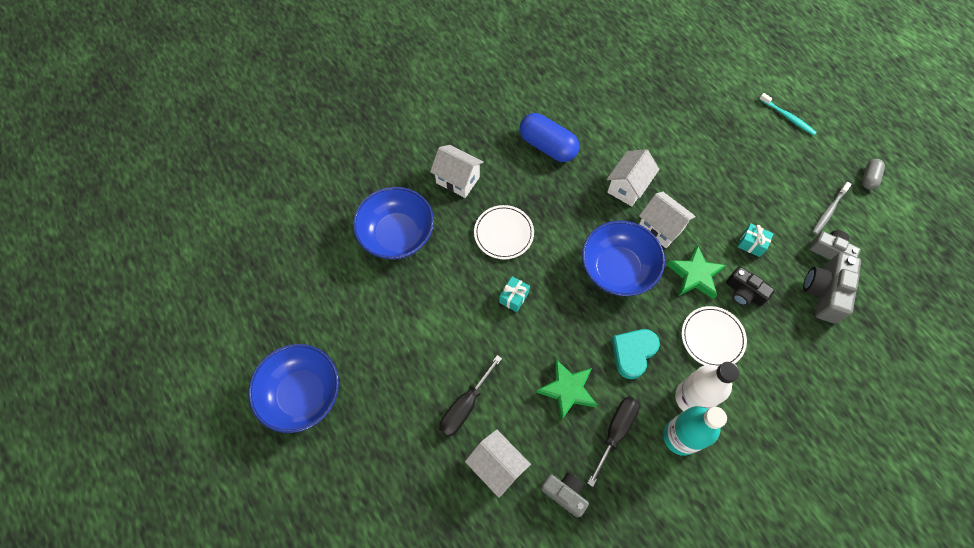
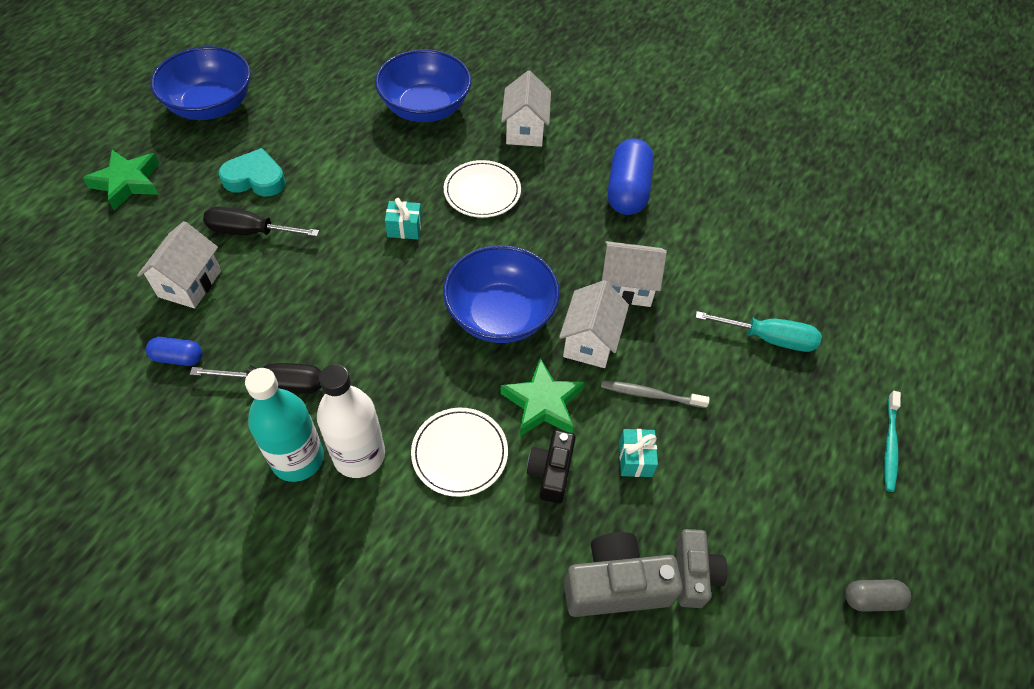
camera: 60 degrees right, 10 degrees down
green star [536,359,597,421] -> green star moved to [83,150,159,210]
grey camera [540,473,589,517] -> blue capsule [146,337,202,366]
turquoise heart [612,329,660,379] -> turquoise heart moved to [219,148,286,196]
grey toothbrush [812,182,852,235] -> grey toothbrush moved to [601,380,710,408]
none -> turquoise screwdriver [695,311,822,352]

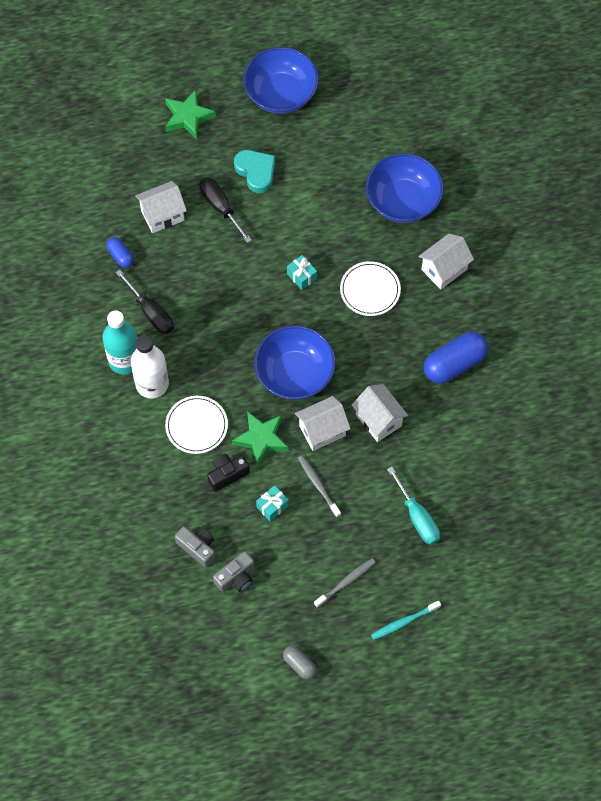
camera: 50 degrees right, 10 degrees up
grey camera [564,532,683,617] -> grey camera [175,526,215,567], size x0.66
none -> grey toothbrush [314,558,376,608]

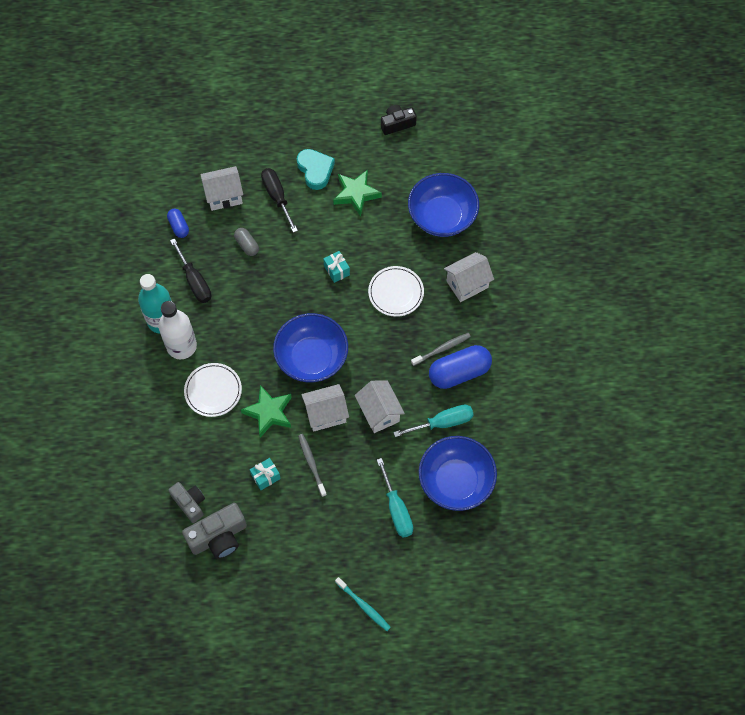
camera: 10 degrees right, 0 degrees up
green star [165,90,216,140] -> green star moved to [333,170,382,216]
black camera [207,454,250,492] -> black camera moved to [381,105,417,135]
grey camera [213,551,254,592] -> grey camera [182,503,247,559], size x1.52
blue bowl [243,47,319,114] -> blue bowl moved to [419,436,497,511]
grey capsule [283,646,316,679] -> grey capsule moved to [234,228,259,256]
grey toothbrush [314,558,376,608] -> grey toothbrush moved to [411,333,471,366]
turquoise toothbrush [371,601,441,640] -> turquoise toothbrush turned 120 degrees counterclockwise [335,577,391,631]
none -> turquoise screwdriver [393,405,474,437]

